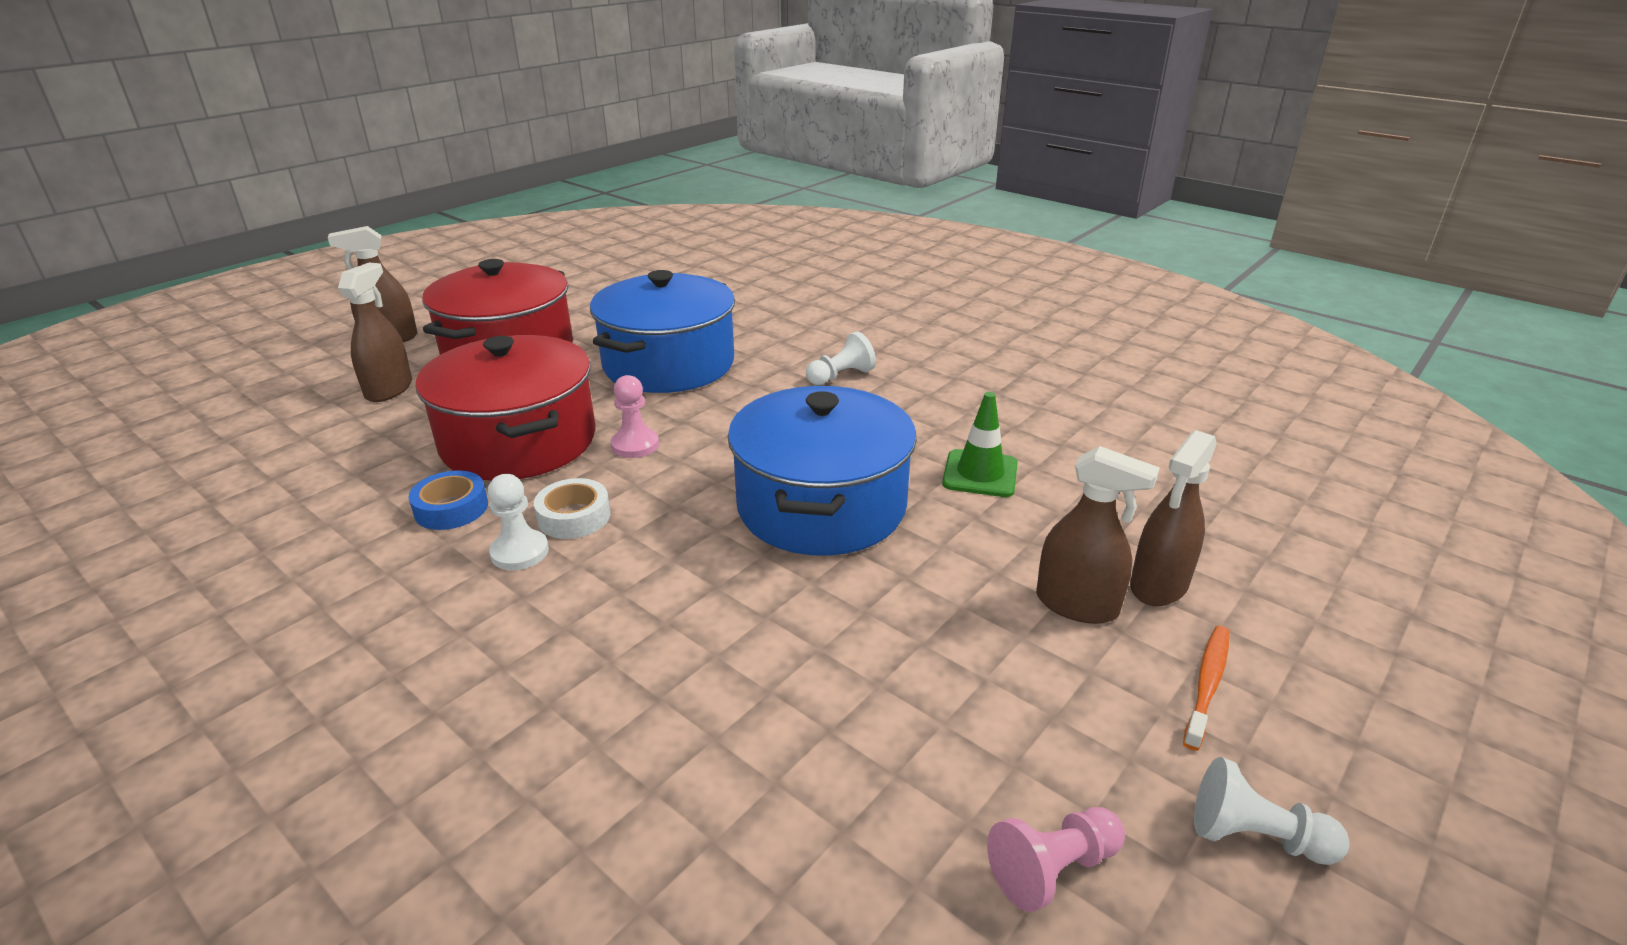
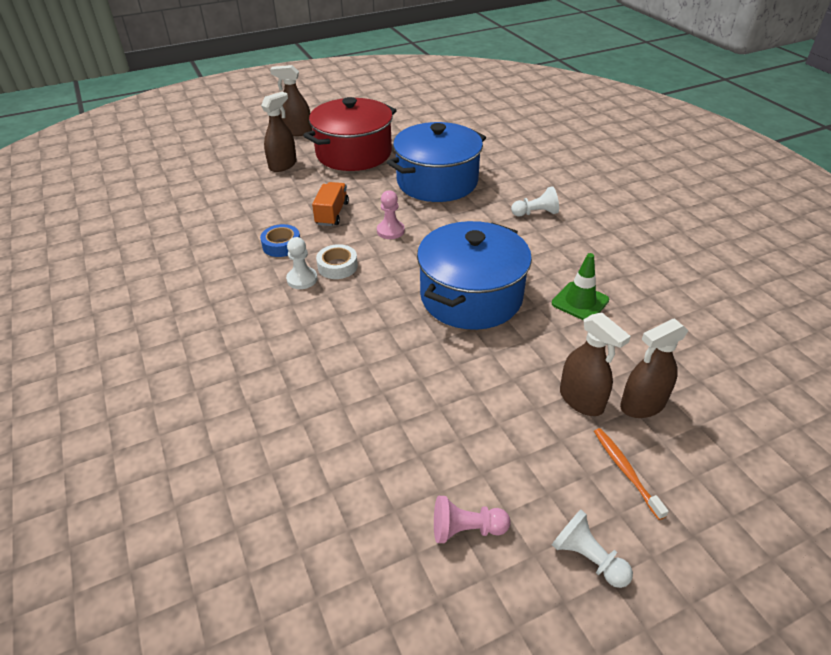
camera: 25 degrees right, 10 degrees up
red pot [415,335,595,481] -> orange truck [312,182,349,226]
orange toothbrush [1183,626,1229,751] -> orange toothbrush turned 75 degrees counterclockwise [594,428,669,520]

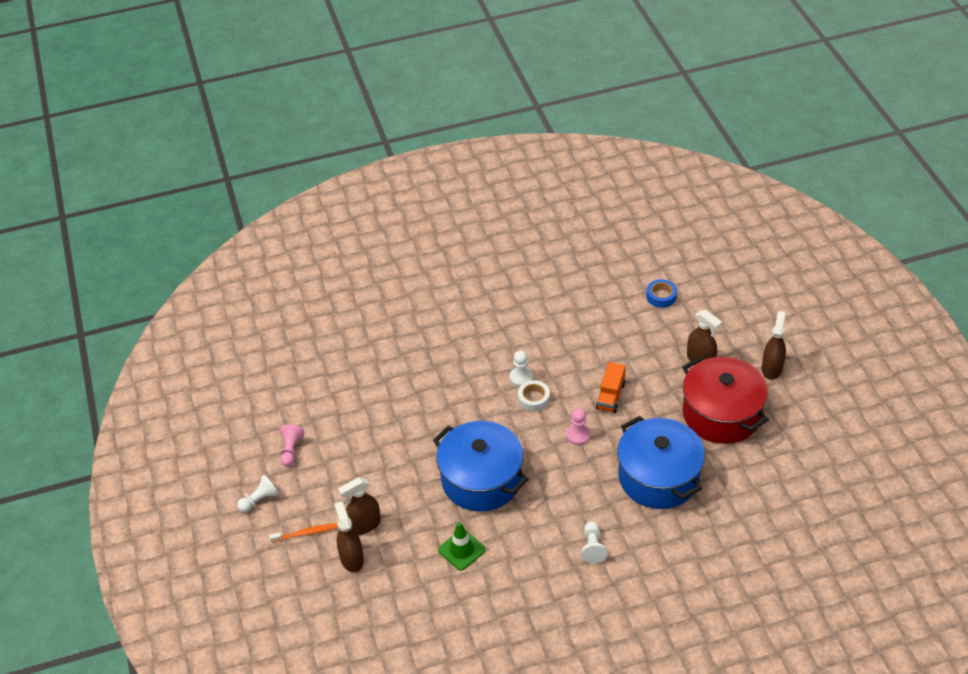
camera: 100 degrees right, 5 degrees up
blue tape [260,224,300,257] -> blue tape moved to [646,279,677,308]
orange truck [312,182,349,226] -> orange truck turned 90 degrees clockwise [596,362,626,413]

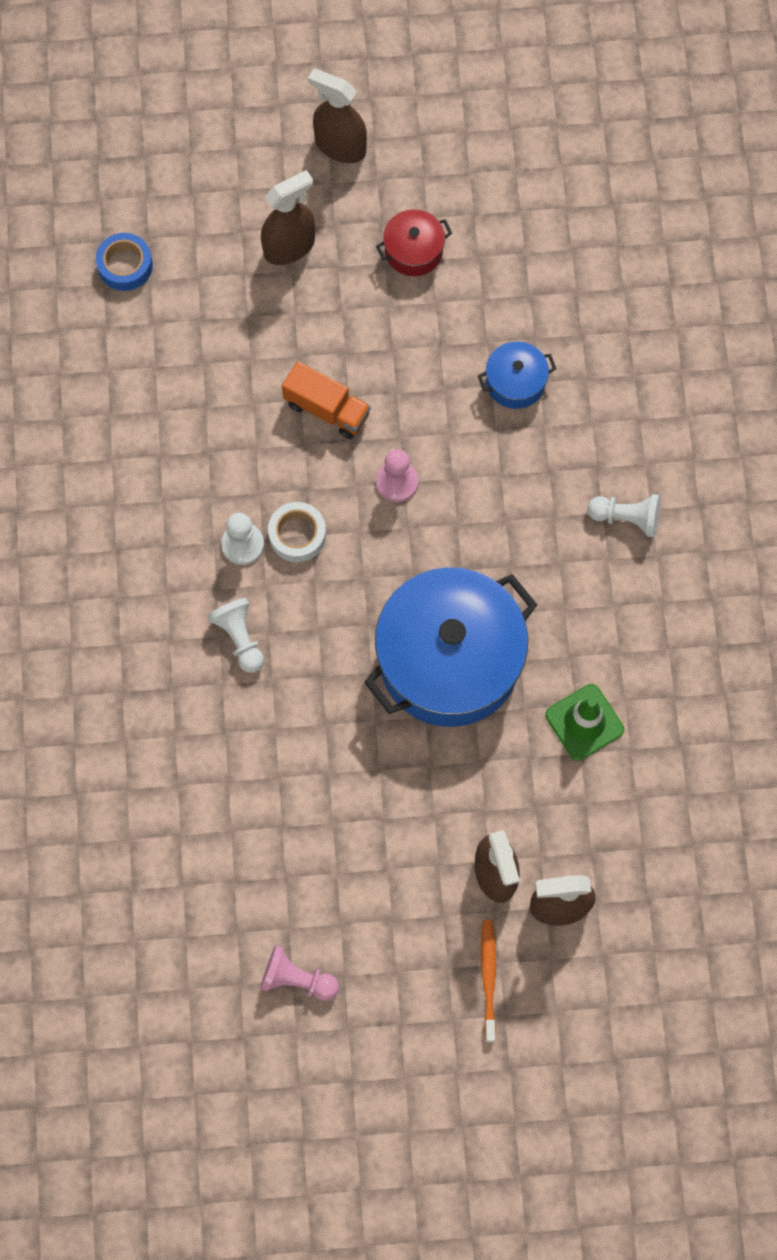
camera: 80 degrees left, 25 degrees up
white pawn [237,475,279,512] -> white pawn moved to [207,598,264,673]
blue pot [617,416,705,509] -> blue pot [478,341,556,409], size x0.44
red pot [682,357,769,444] -> red pot [376,209,452,276], size x0.44

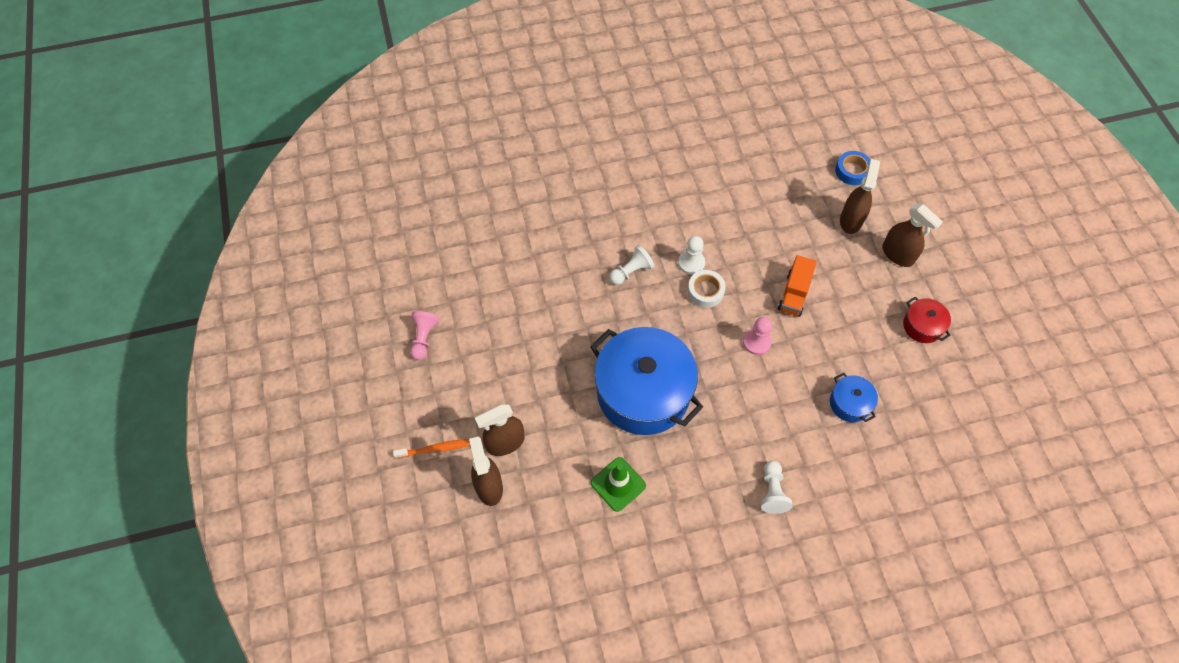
camera: 80 degrees right, 10 degrees down
brown spray bottle [308,69,367,163] -> brown spray bottle moved to [840,159,880,234]

